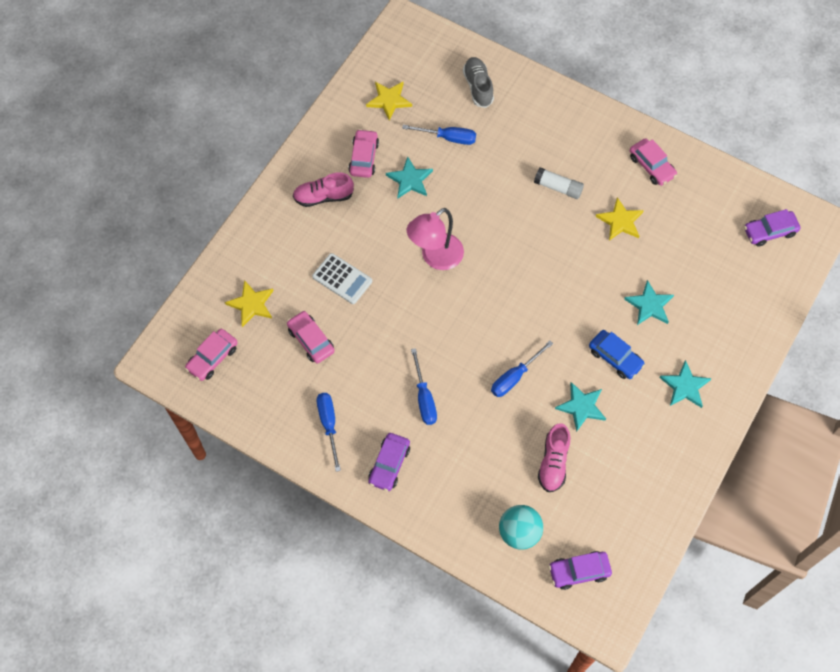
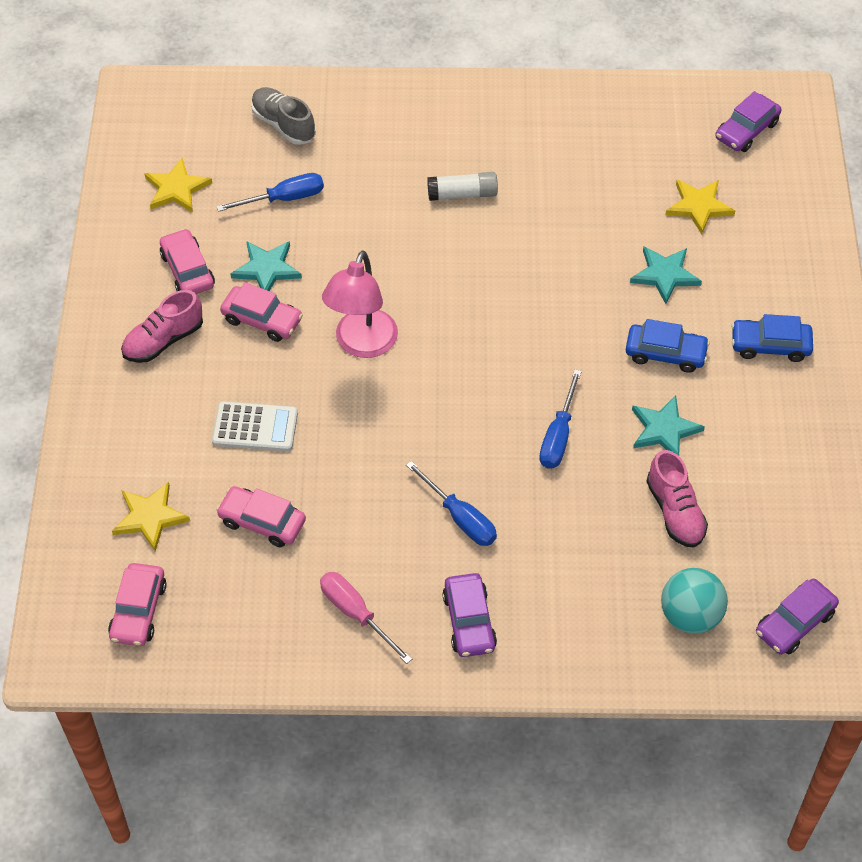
camera: 30 degrees left, 10 degrees down
blue screwdriver [317,393,341,472] -> pink screwdriver [320,572,412,664]
yellow star [596,197,644,240] -> yellow star moved to [665,180,735,234]
pink car [630,138,677,186] -> pink car moved to [220,282,303,342]
turquoise star [659,360,712,408] -> blue car [731,314,813,362]

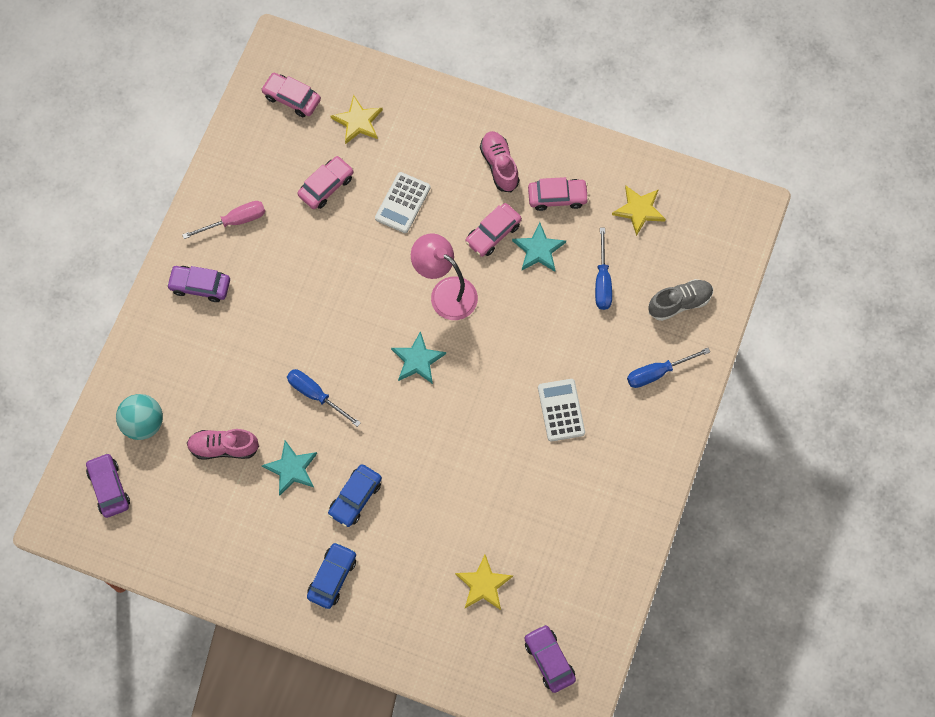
camera: 110 degrees right, 15 degrees up
blue screwdriver [406,461,497,546] -> blue screwdriver moved to [627,348,710,388]
white glue stick [427,172,498,201] -> white calculator [538,379,585,442]
turquoise star [630,247,702,304] -> turquoise star moved to [391,331,446,384]

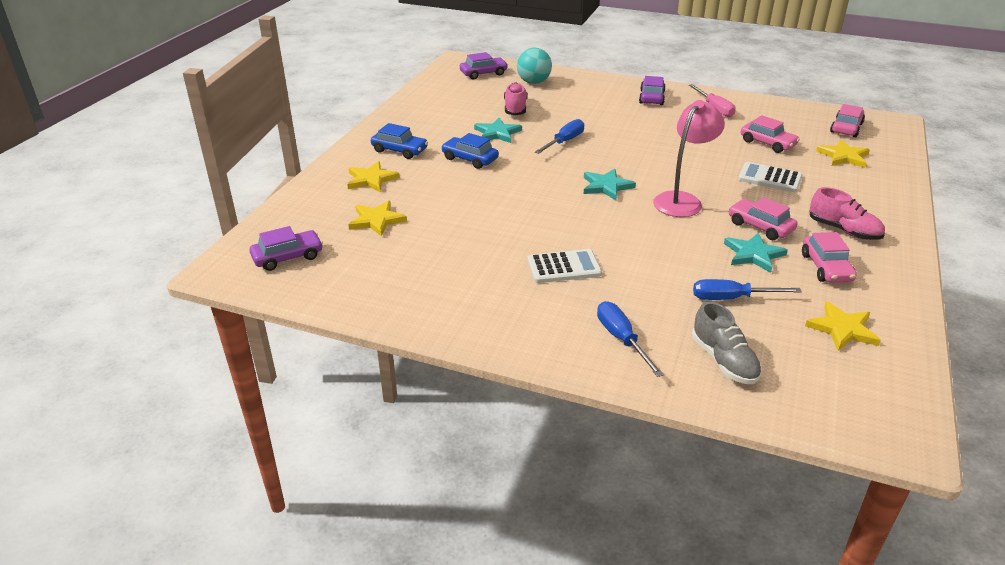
camera: 90 degrees right, 35 degrees down
pink shoe [480,131,519,192] -> pink shoe turned 60 degrees clockwise [809,187,885,240]
none -> yellow star [347,161,400,192]

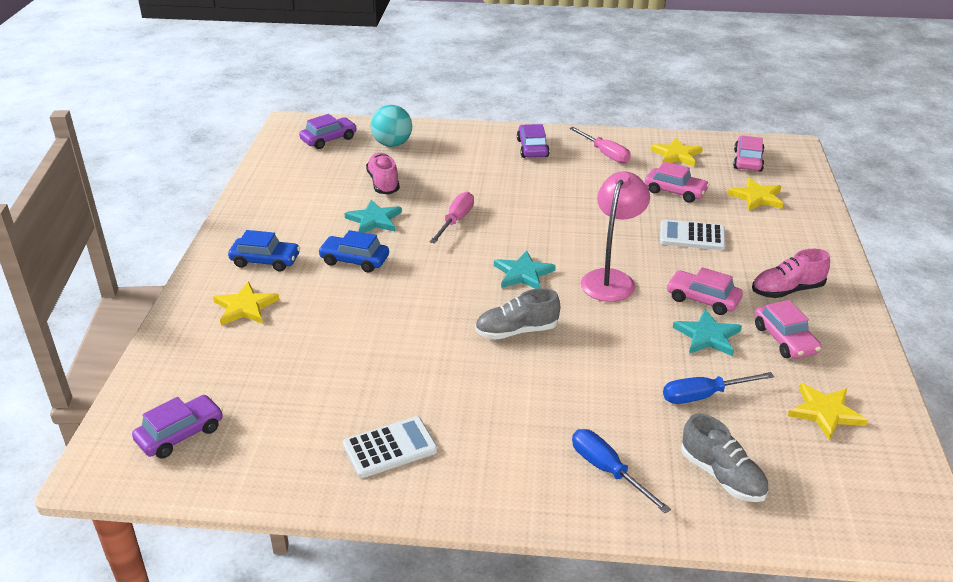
camera: 15 degrees left, 0 degrees up
yellow star [348,201,407,237] -> yellow star moved to [650,138,703,167]
white calculator [527,249,602,283] -> white calculator moved to [343,416,438,478]
blue screwdriver [535,119,584,154] -> pink screwdriver [430,192,474,243]
pink shoe [809,187,885,240] -> pink shoe turned 135 degrees clockwise [752,249,830,298]
none -> grey shoe [475,288,560,340]

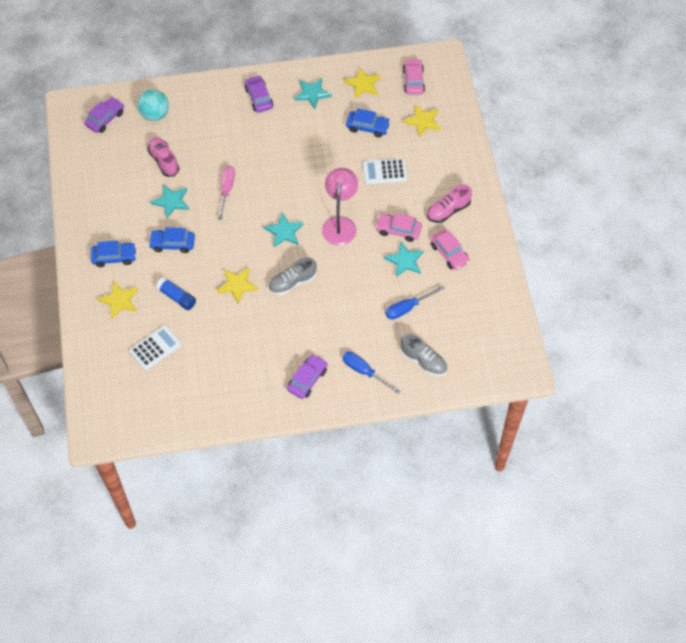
camera: 15 degrees left, 25 degrees up
purple car [132,395,223,458] -> purple car moved to [287,354,327,399]
white calculator [343,416,438,478] -> white calculator moved to [129,325,181,370]
pink screwdriver [570,127,631,163] -> turquoise star [294,78,332,109]
pink car [645,162,710,203] -> blue car [346,108,390,137]
yellow star [788,383,868,440] -> yellow star moved to [217,268,258,304]
none -> blue glue stick [156,277,196,310]

